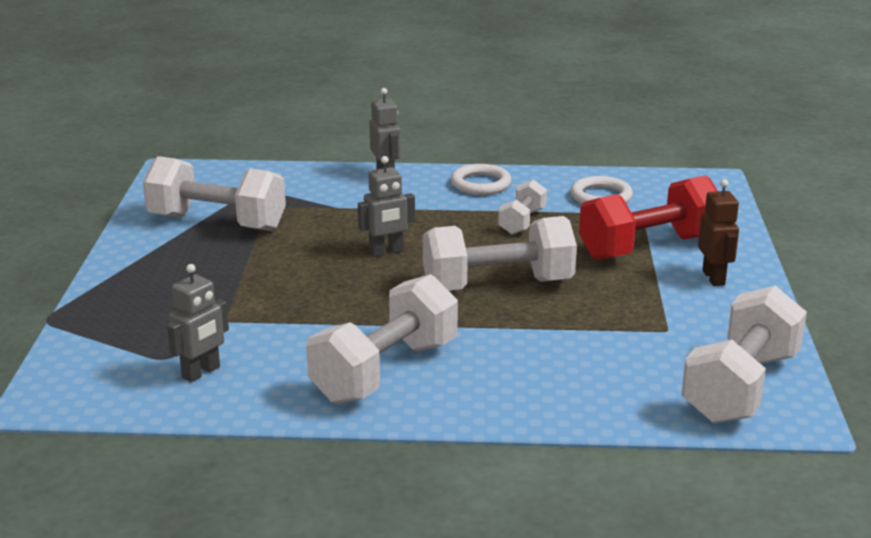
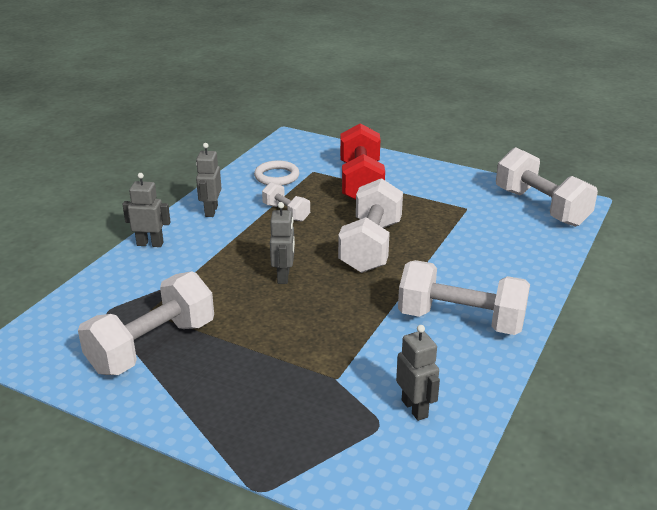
camera: 65 degrees left, 5 degrees up
white dumbbell [306,274,458,404] -> white dumbbell turned 45 degrees counterclockwise [398,260,530,335]
white ring [451,164,511,195] -> grey robot [196,143,222,217]
brown robot [698,179,739,286] -> none

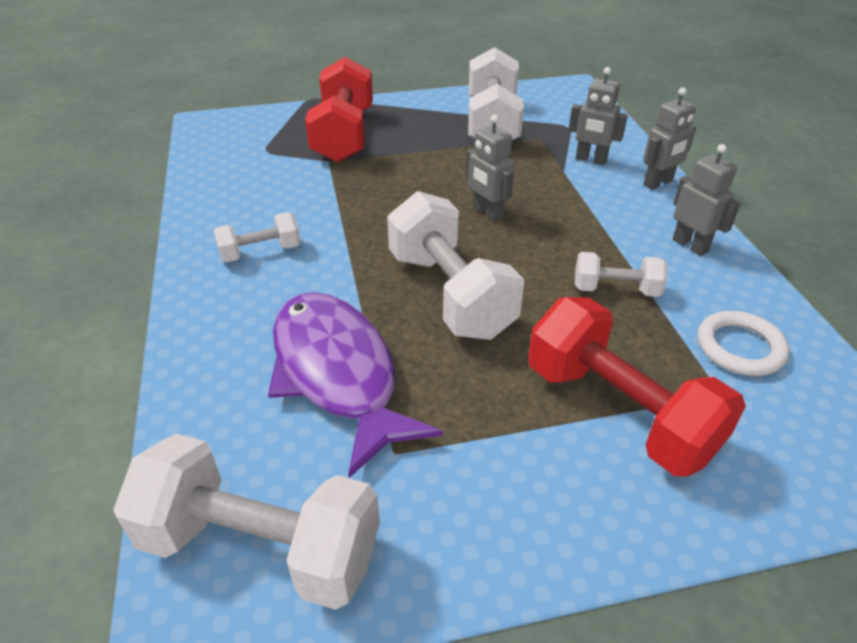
camera: 140 degrees right, 10 degrees up
grey robot [396,325,440,421] -> grey robot moved to [568,67,628,165]
white dumbbell [398,260,530,335] -> white dumbbell [214,212,301,262], size x0.52
none -> purple fish [268,292,443,478]
none -> red dumbbell [305,57,373,163]

